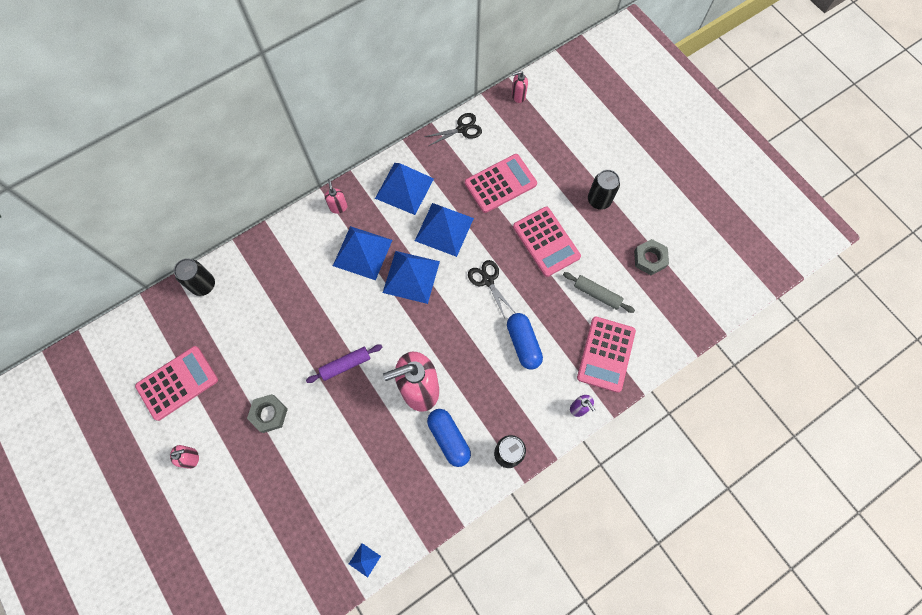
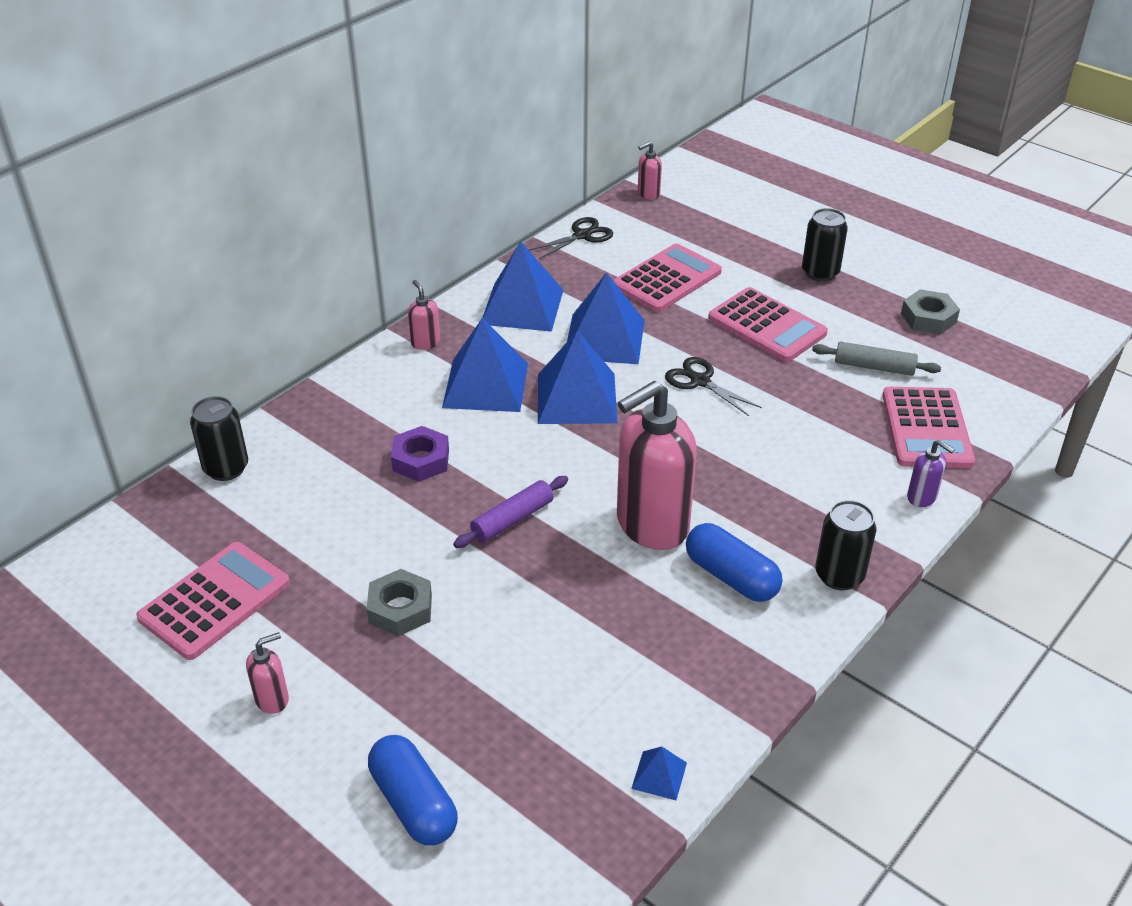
camera: 15 degrees left, 30 degrees down
blue capsule [507,313,543,370] -> blue capsule moved to [368,735,458,845]
none -> purple nut [391,426,449,482]

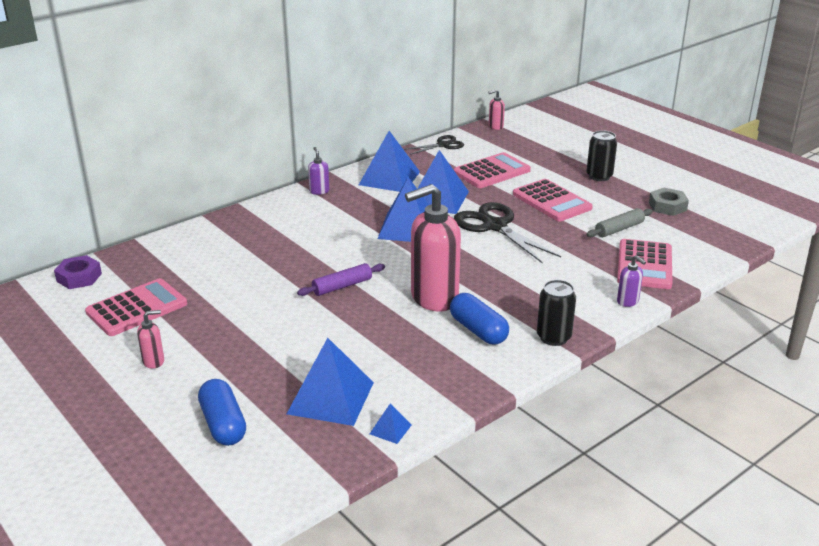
camera: 10 degrees right, 10 degrees down
black can [190,396,248,481] -> none
grey nut [367,569,432,636] -> none
purple nut [391,426,449,482] -> purple nut moved to [54,255,102,289]
pink soap dispenser [408,280,440,350] -> purple soap dispenser [308,147,329,195]
blue pyramid [442,318,528,412] -> blue pyramid moved to [287,338,374,426]
black scissors [665,357,762,416] -> black scissors [454,202,561,263], size x1.75
grey rolling pin [812,342,941,376] -> grey rolling pin turned 60 degrees counterclockwise [586,208,653,237]

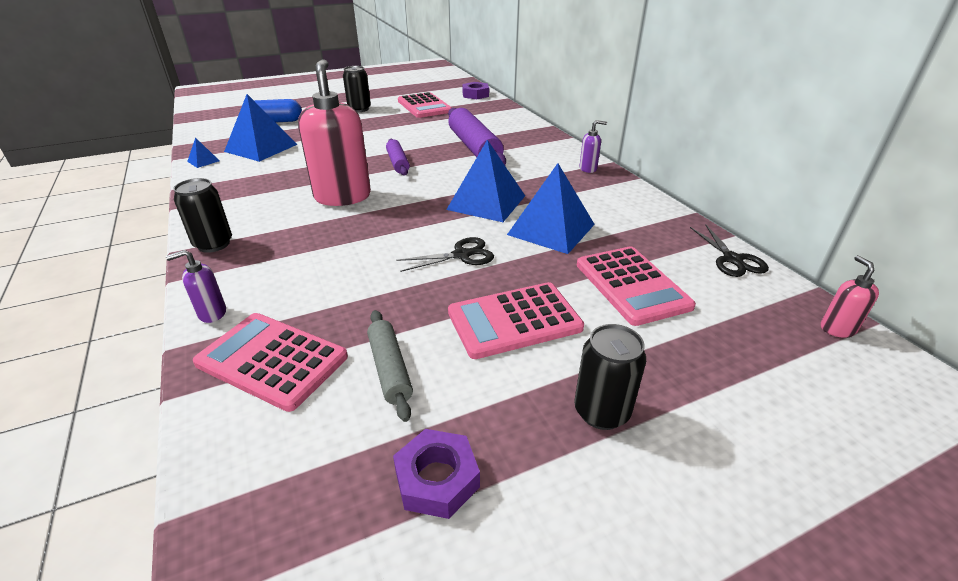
camera: 105 degrees right, 5 degrees up
pink soap dispenser [137,310,164,369] -> black can [343,66,371,112]
blue pyramid [359,131,420,192] -> none
blue capsule [450,293,509,345] -> none
black scissors [454,202,561,263] -> black scissors [396,237,494,272], size x0.57
grey nut [649,188,689,216] -> purple nut [393,429,480,519]
none -> purple rolling pin [448,108,506,165]

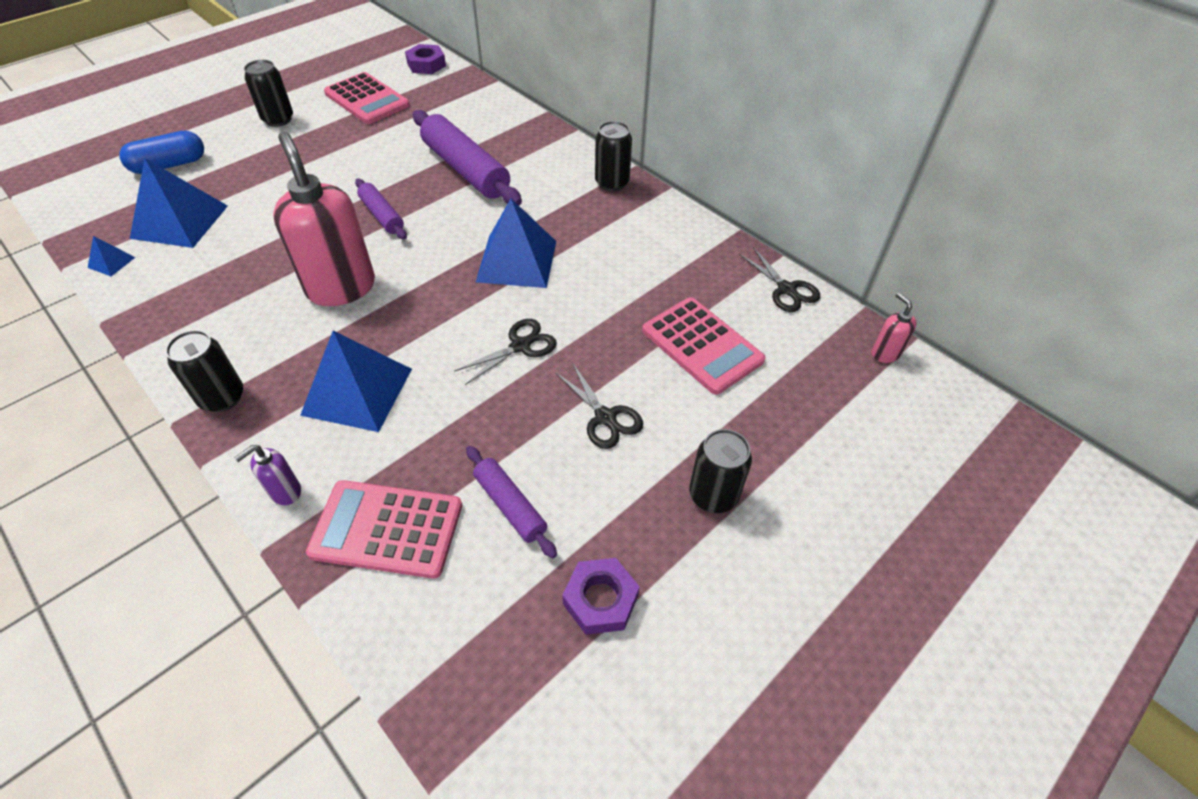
camera: 20 degrees left, 15 degrees up
grey rolling pin [367,310,413,422] -> purple rolling pin [466,446,557,558]
pink calculator [448,282,584,359] -> black scissors [555,364,643,449]
blue pyramid [507,163,595,254] -> blue pyramid moved to [300,331,412,432]
purple soap dispenser [579,120,607,173] -> black can [595,121,632,191]

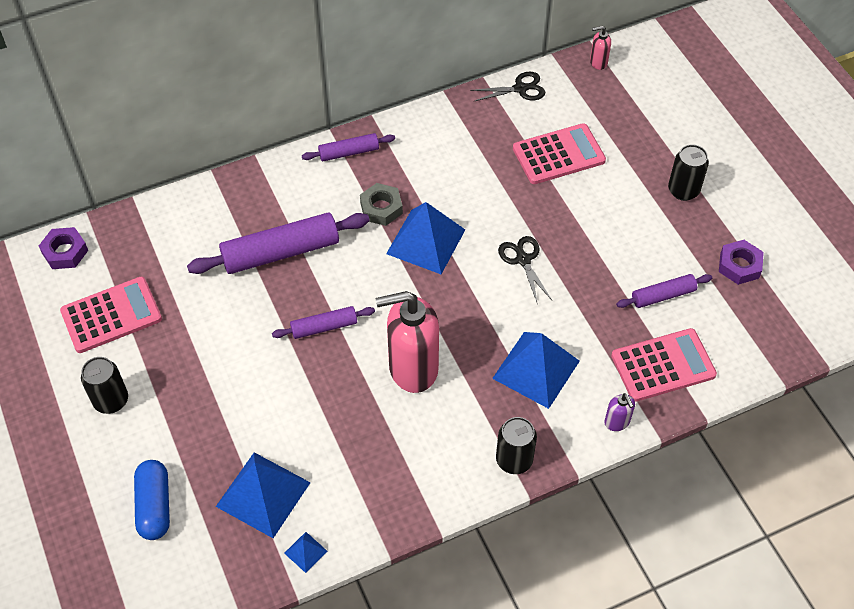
camera: 70 degrees left, 5 degrees up
pink calculator [306,480,462,579] -> pink calculator turned 135 degrees counterclockwise [611,328,717,402]
black scissors [555,364,643,449] -> none
black can [595,121,632,191] -> purple rolling pin [302,133,395,161]
none -> grey nut [360,183,403,226]

